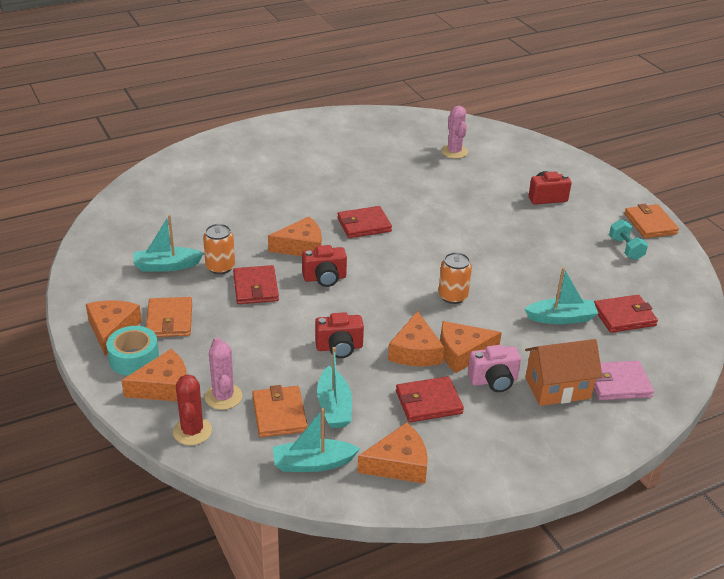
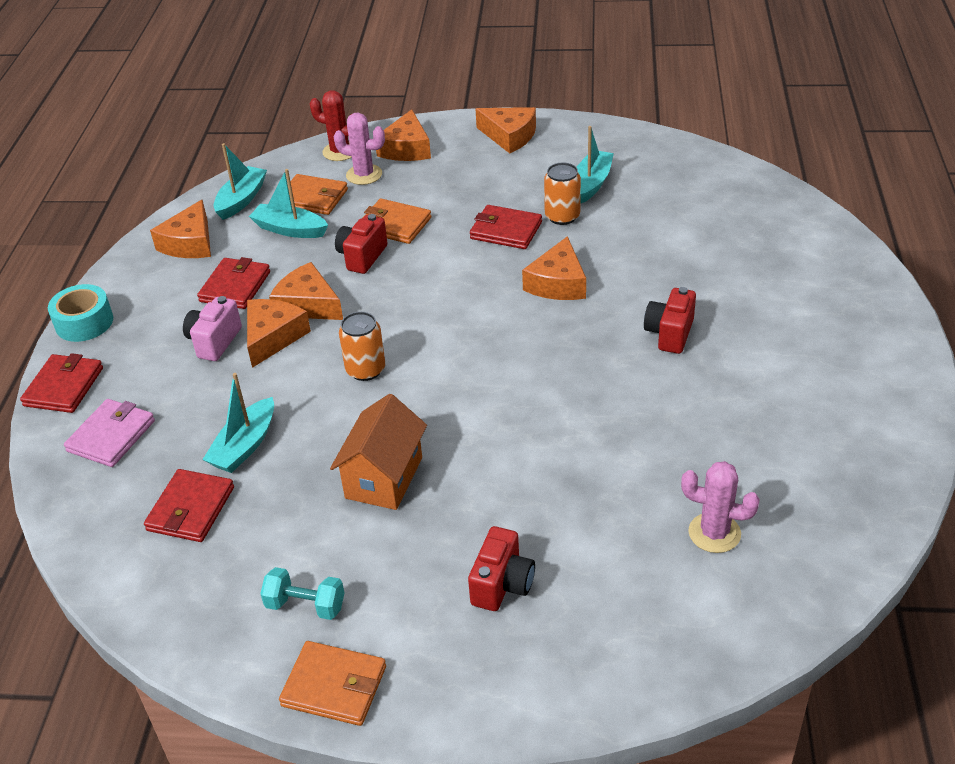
camera: 125 degrees right, 5 degrees up
turquoise tape [106,326,159,376] -> turquoise tape moved to [48,284,113,342]
orange wallet [146,297,192,337] -> orange wallet moved to [362,198,431,244]
red camera [302,245,347,287] -> red camera moved to [644,287,696,354]
red wallet [337,206,392,238] -> red wallet moved to [20,353,103,413]
orange house [525,339,602,406] -> orange house moved to [330,394,427,510]

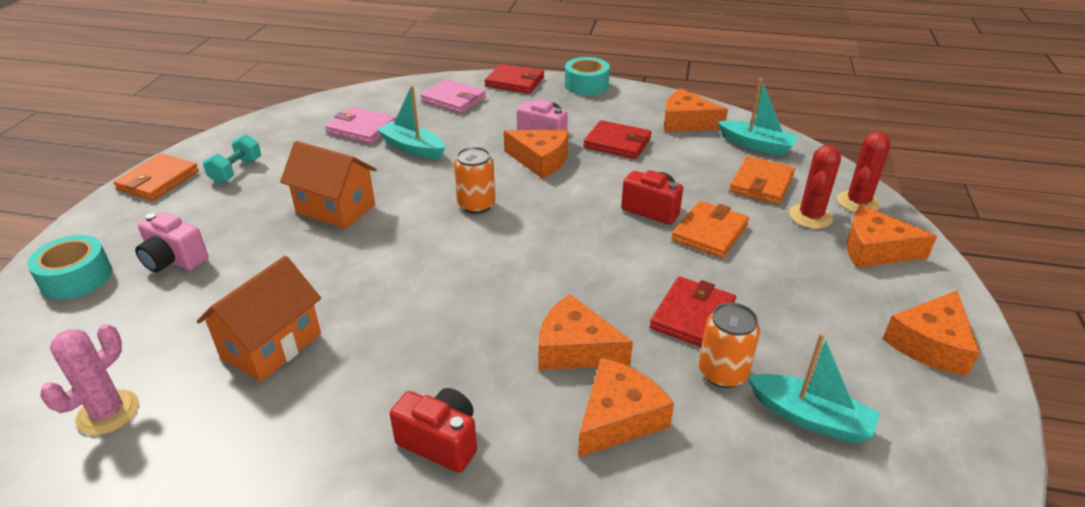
camera: 95 degrees right, 5 degrees down
red wallet [144,469,234,542] -> pink wallet [325,107,396,144]
turquoise boat [249,169,328,238] -> none
orange cheese [269,262,343,320] -> orange cheese moved to [578,358,674,457]
pink cactus [333,113,385,185] -> red cactus [789,145,841,229]
red camera [468,526,535,611] -> pink camera [135,212,208,273]
none -> turquoise tape [27,235,112,300]
none -> orange house [197,256,321,382]

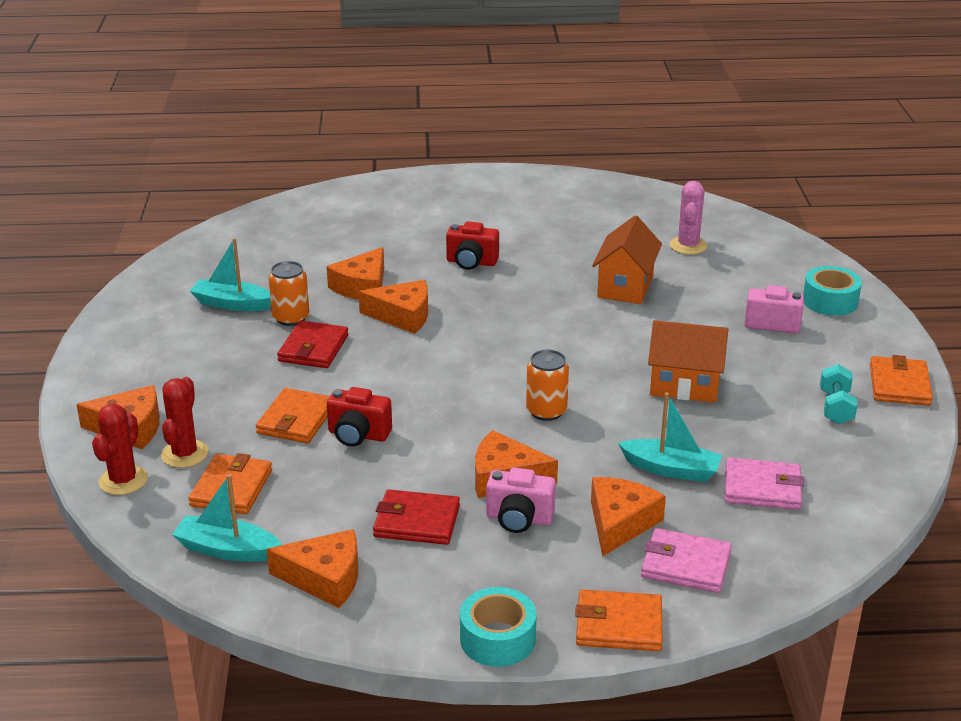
camera: 165 degrees right, 5 degrees down
red wallet [485,64,544,94] -> orange wallet [575,589,662,651]
orange cheese [883,291,980,376] -> orange cheese moved to [591,477,666,557]

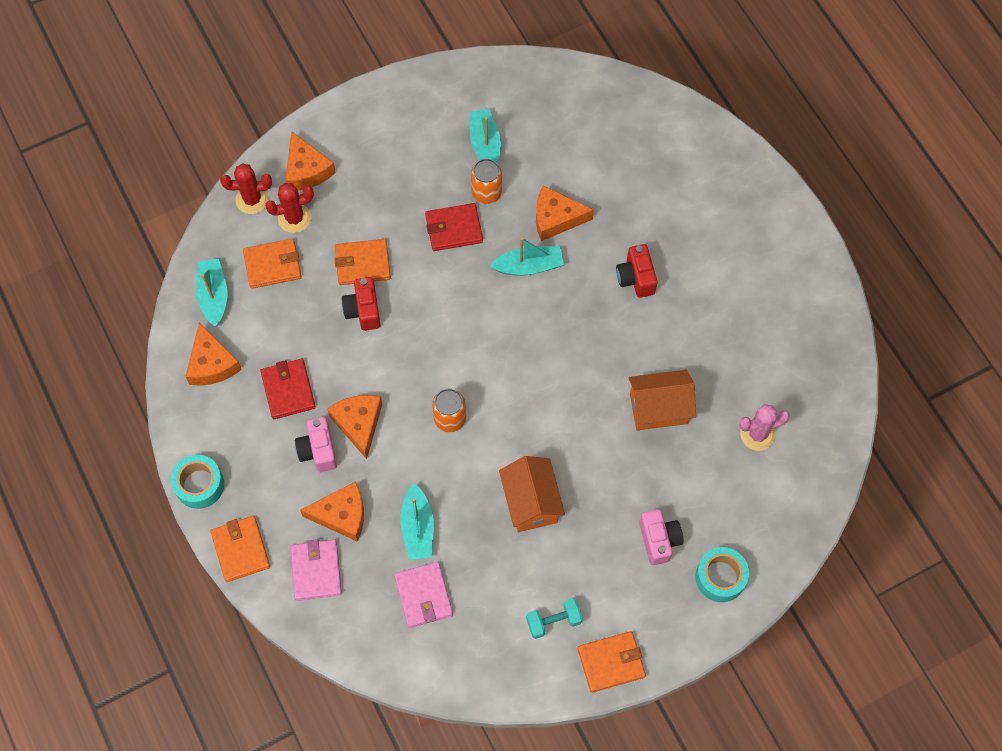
camera: 65 degrees right, 35 degrees up
orange cheese [358,280,428,334] -> turquoise boat [490,237,564,276]

